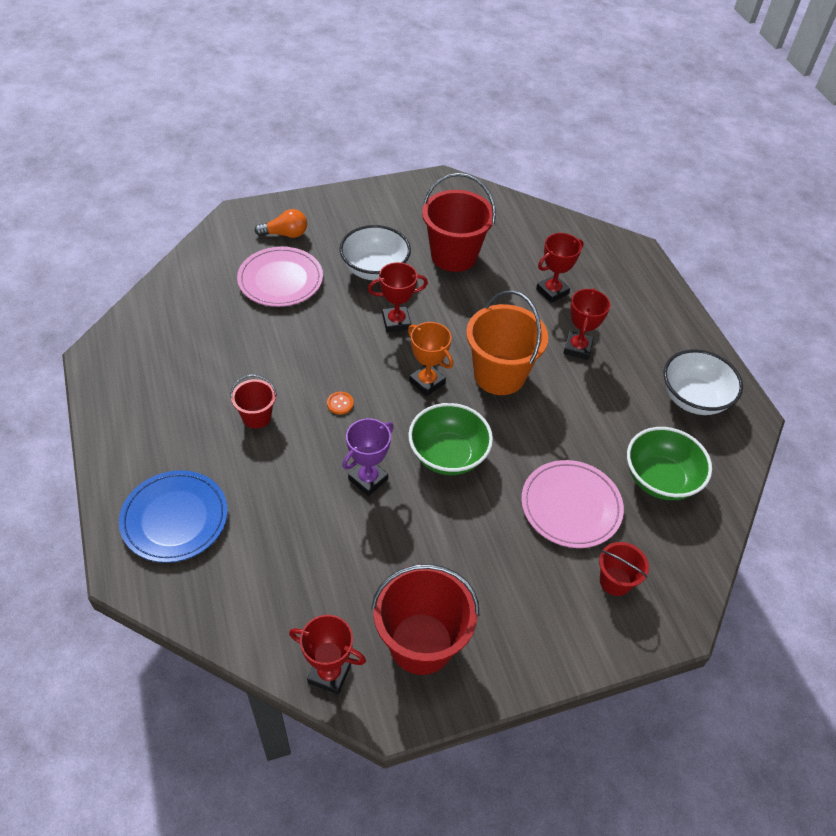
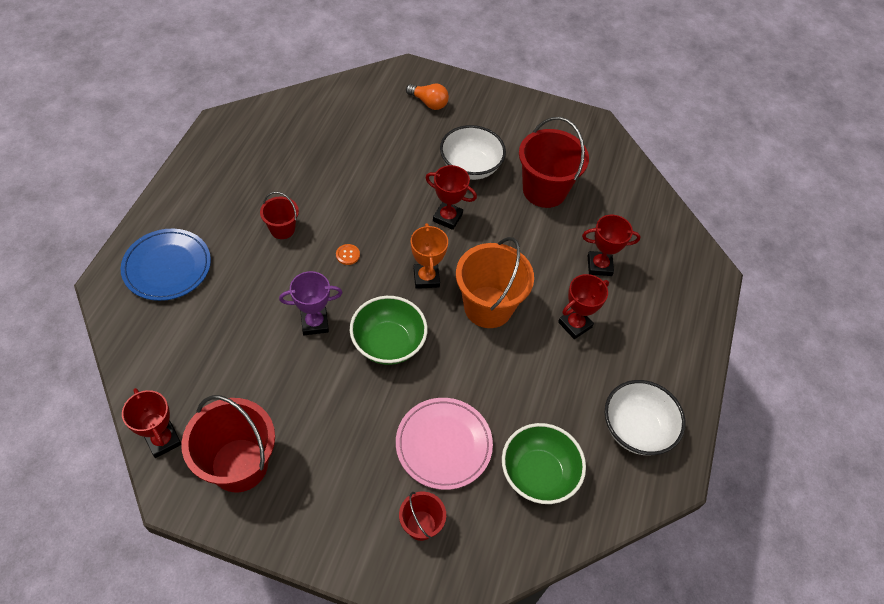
camera: 35 degrees right, 5 degrees up
pink plate [237,247,323,307] -> none

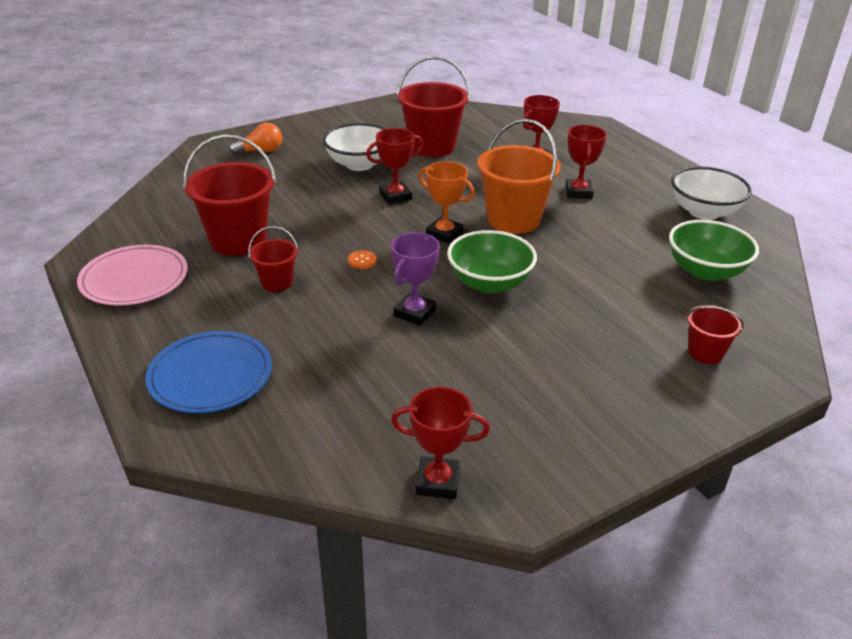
camera: 45 degrees left, 20 degrees down
red bucket [181,395,275,492] -> red bucket moved to [183,134,276,256]
pink plate [396,398,493,490] -> pink plate moved to [77,245,188,306]

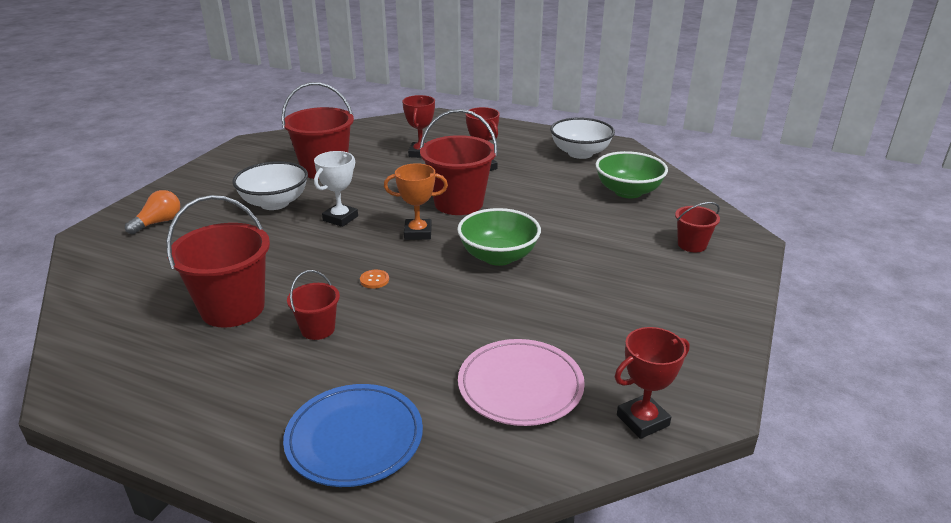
camera: 35 degrees left, 5 degrees down
pink plate [77,245,188,306] -> pink plate moved to [458,339,585,426]
red trophy [366,128,424,205] -> white trophy [314,151,358,227]
purple trophy [391,232,440,326] -> none
orange bucket [477,119,561,234] -> red bucket [420,109,498,215]

